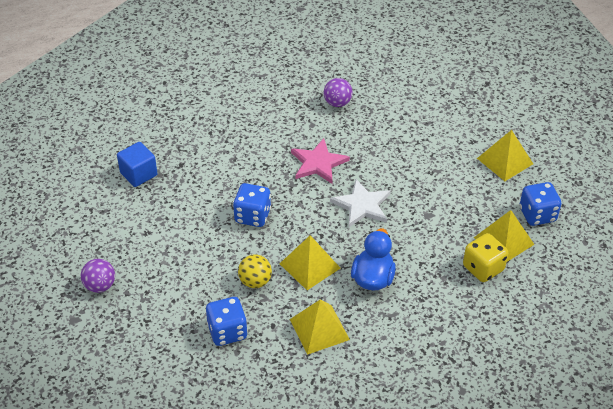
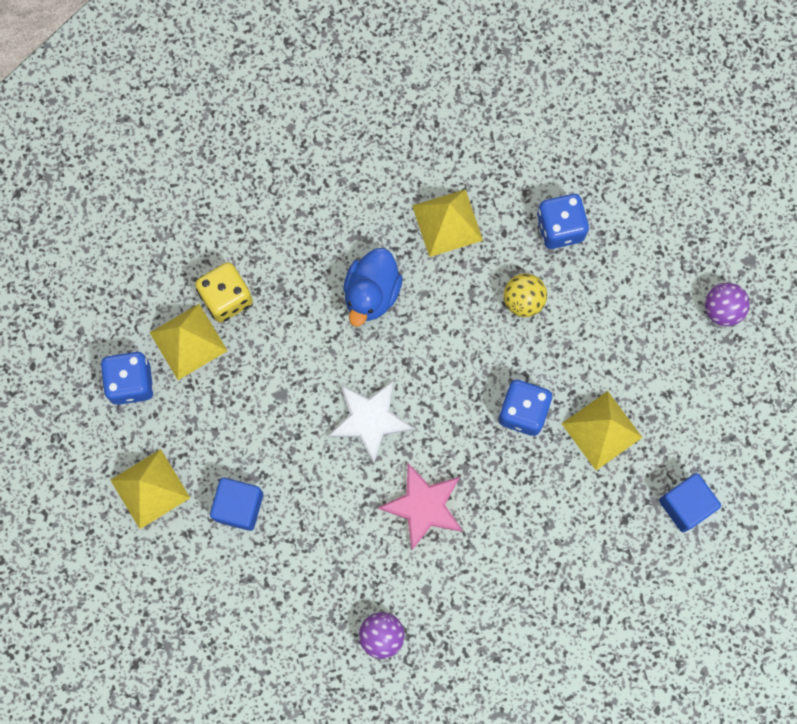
camera: 175 degrees left, 30 degrees up
yellow pyramid [280,235,340,290] -> yellow pyramid moved to [561,391,643,470]
none -> blue cube [210,478,263,531]

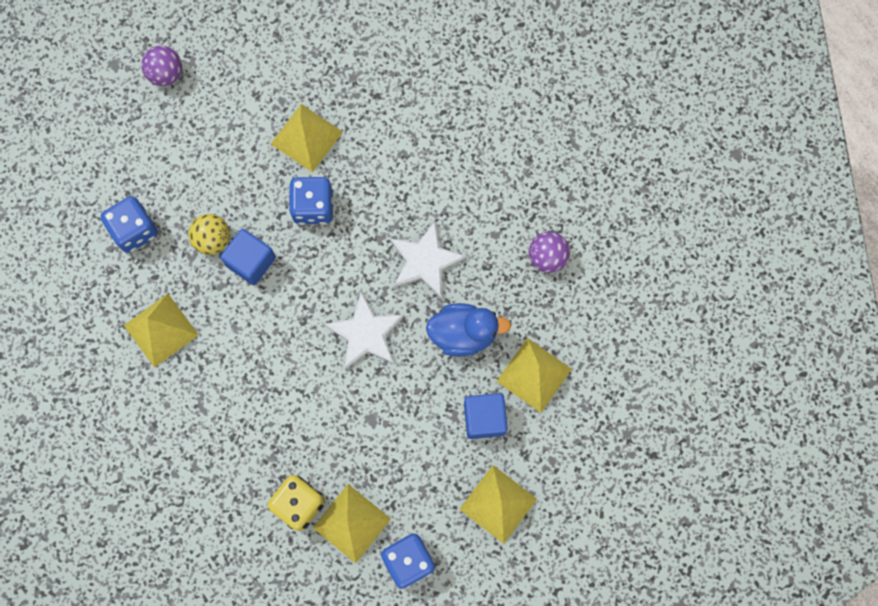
camera: 110 degrees left, 0 degrees up
blue duck [343,248,403,326] -> blue duck moved to [426,303,511,357]
pink star [378,463,463,550] -> white star [390,221,468,299]
blue cube [659,473,721,532] -> blue cube moved to [220,229,276,285]
none -> yellow pyramid [497,338,572,413]

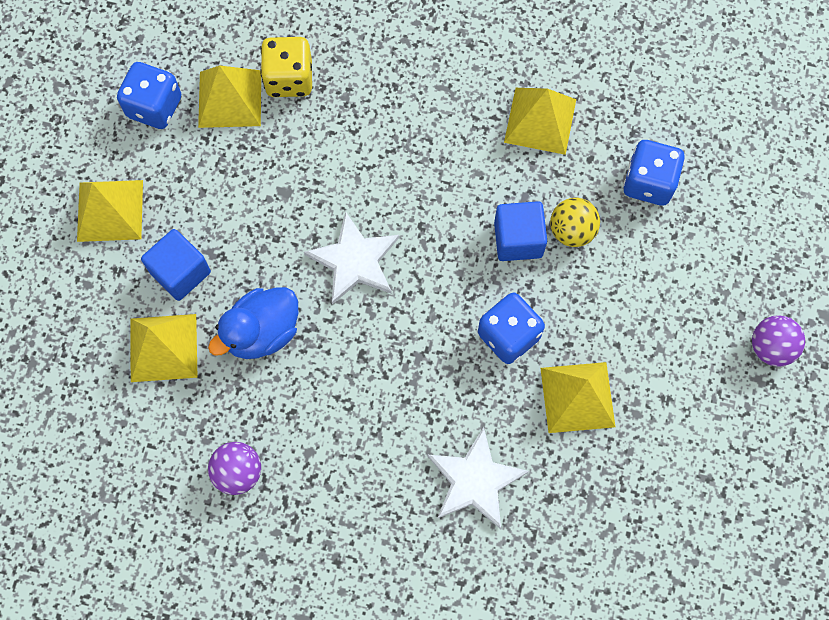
camera: 140 degrees right, 5 degrees down
white star [390,221,468,299] -> white star moved to [428,427,529,529]

